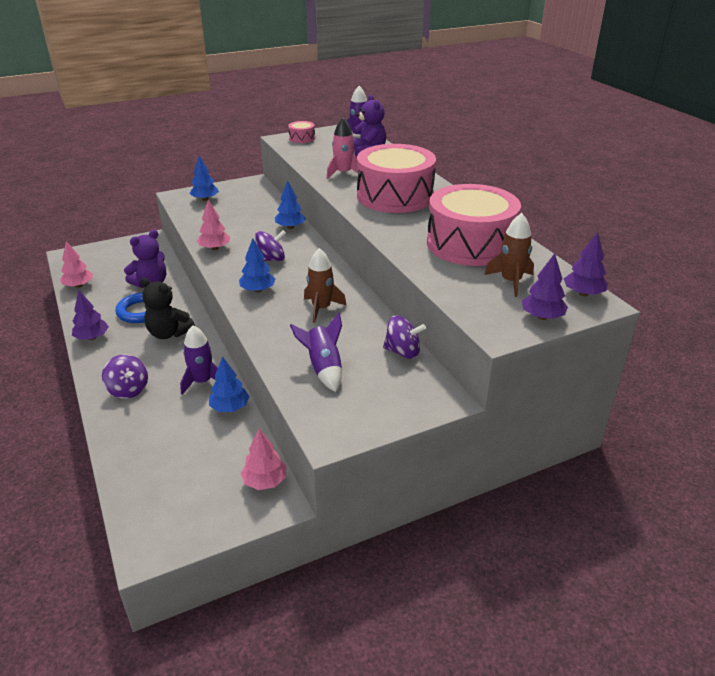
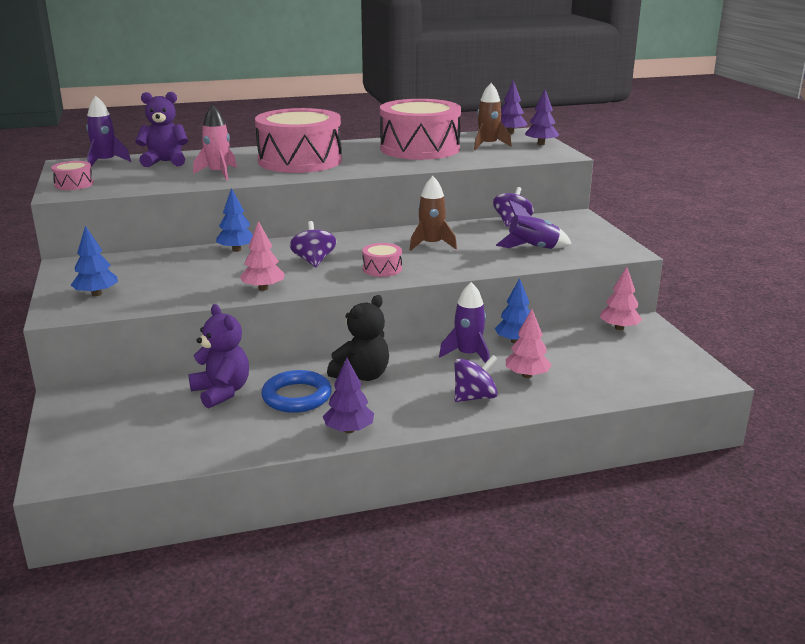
camera: 80 degrees left, 10 degrees down
pink tree [60,241,93,288] -> pink tree moved to [506,309,552,378]
blue tree [239,238,276,292] -> pink drum [362,243,402,277]

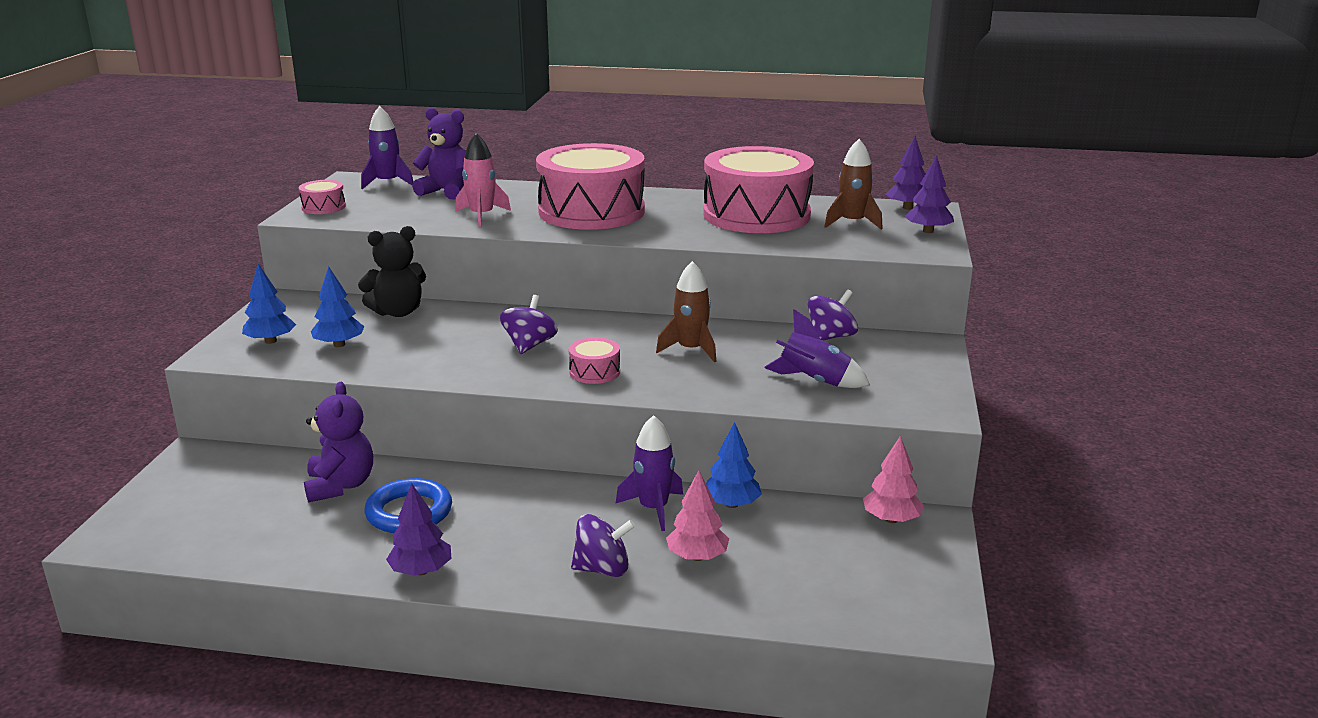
camera: 25 degrees right, 0 degrees up
blue tree [216,188,253,252] -> blue tree moved to [311,267,364,347]
pink tree [240,221,285,291] -> none
black teddy bear [327,295,389,381] -> black teddy bear moved to [358,226,426,317]

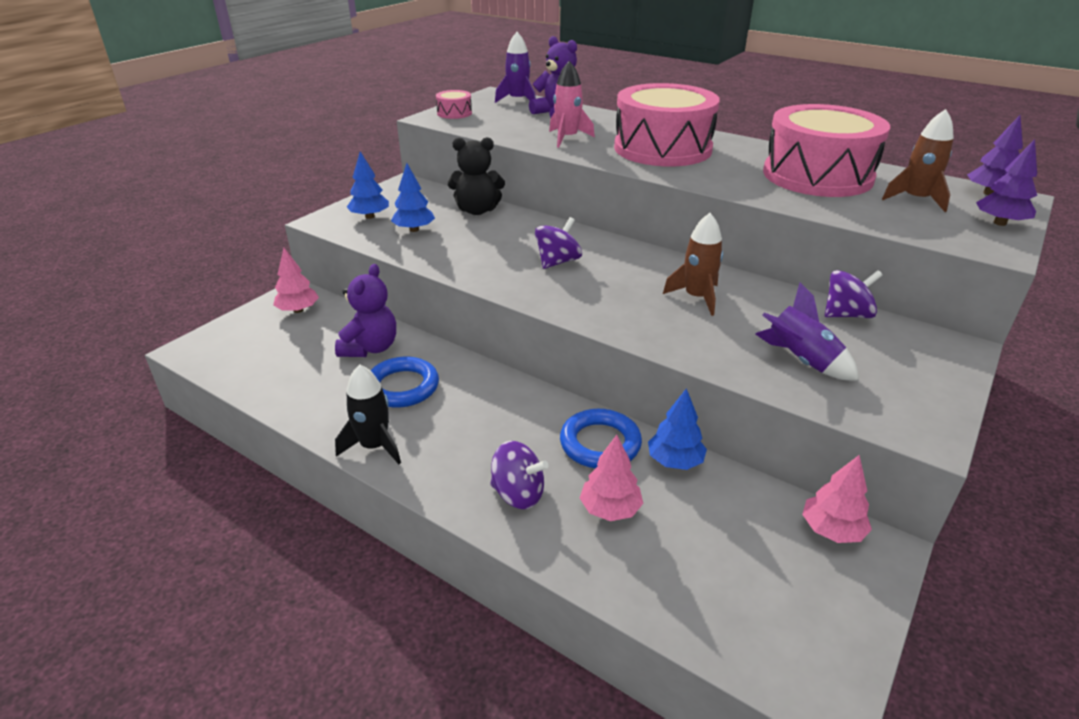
camera: 25 degrees right, 10 degrees up
purple tree [386,483,451,576] -> black rocket [335,364,401,464]
pink drum [569,337,620,384] -> none
purple rocket [615,415,683,531] -> blue ring [560,409,642,468]
none -> pink tree [273,248,319,313]

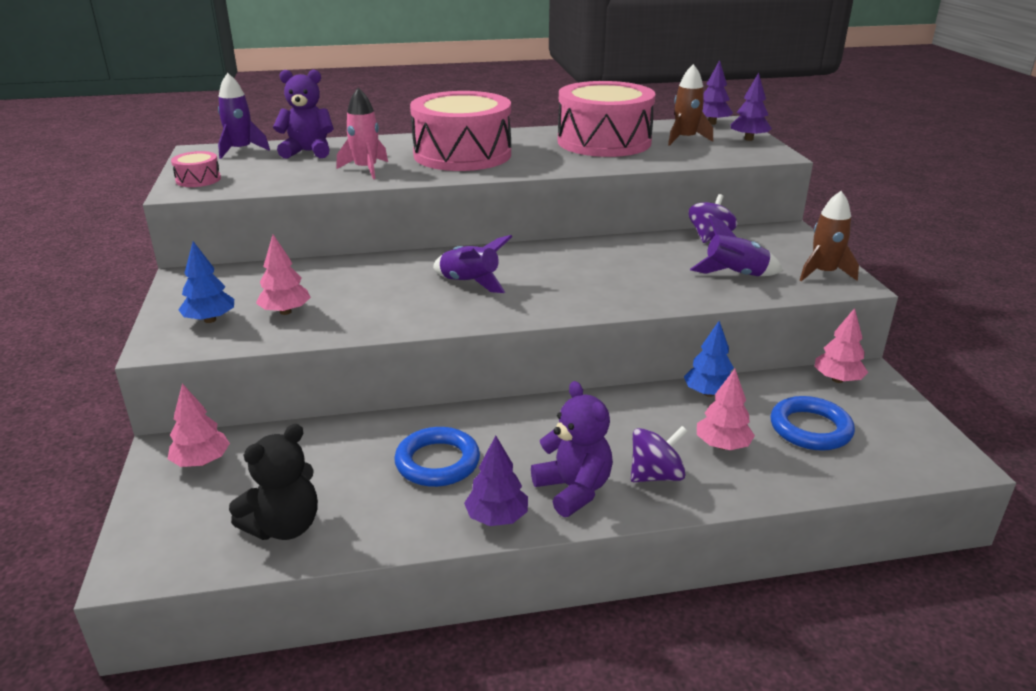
camera: 45 degrees left, 5 degrees down
purple teddy bear [335,264,396,357] -> purple teddy bear moved to [531,381,613,517]
black rocket [335,364,401,464] -> purple tree [464,436,528,526]
blue tree [391,163,435,232] -> pink tree [256,234,311,315]
black teddy bear [448,137,505,215] -> black teddy bear moved to [229,424,318,540]
purple spinning top [535,217,582,269] -> purple rocket [433,235,512,293]
blue ring [560,409,642,468] -> blue ring moved to [771,396,855,451]
brown rocket [663,213,723,316] -> brown rocket moved to [800,191,859,281]

